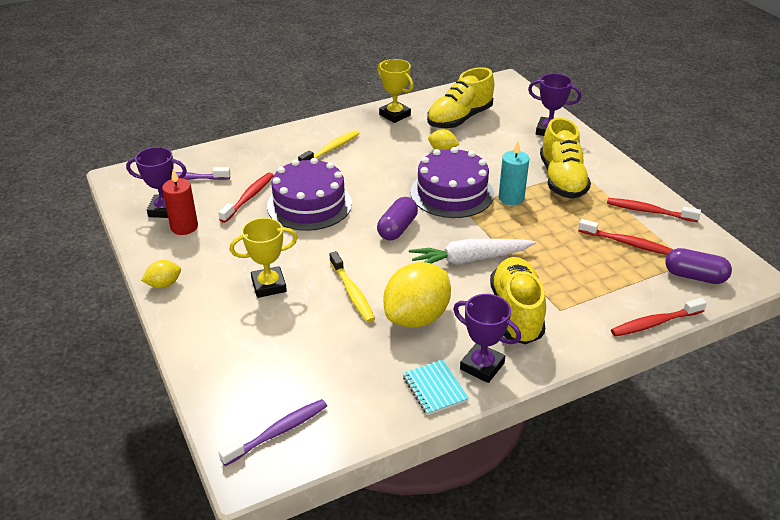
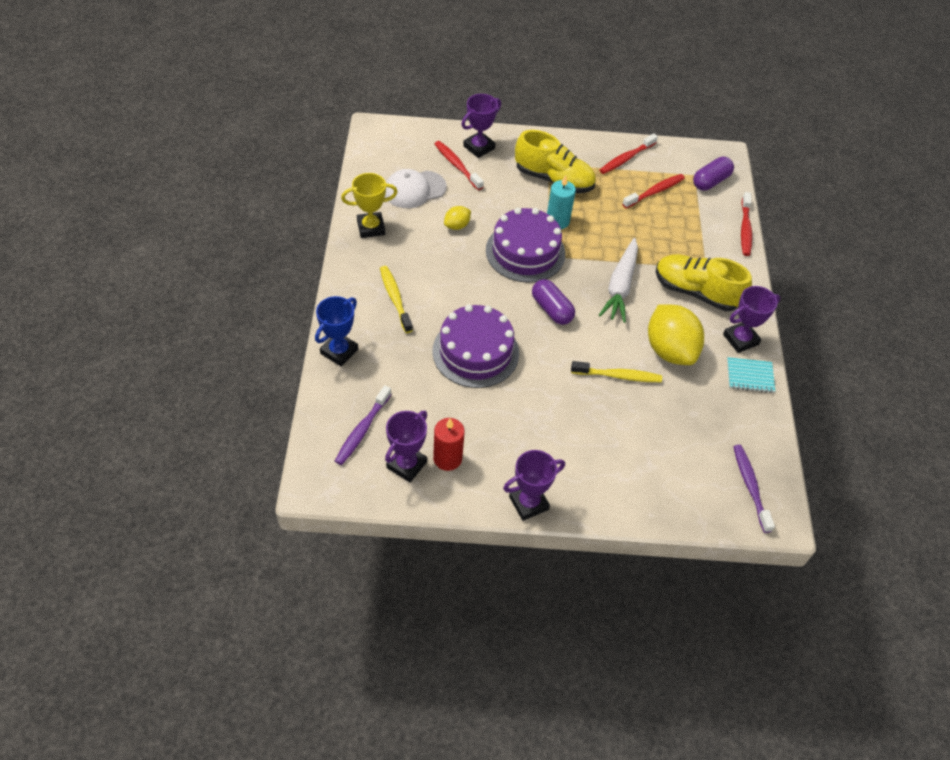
camera: 65 degrees left, 15 degrees up
yellow lemon [141,260,181,288] -> purple trophy [503,450,565,521]
red toothbrush [218,173,274,223] -> red toothbrush moved to [435,141,484,190]
yellow trophy [230,218,298,298] -> none
yellow shoe [427,67,494,129] -> white cap [385,169,447,208]
none -> blue trophy [315,296,358,367]

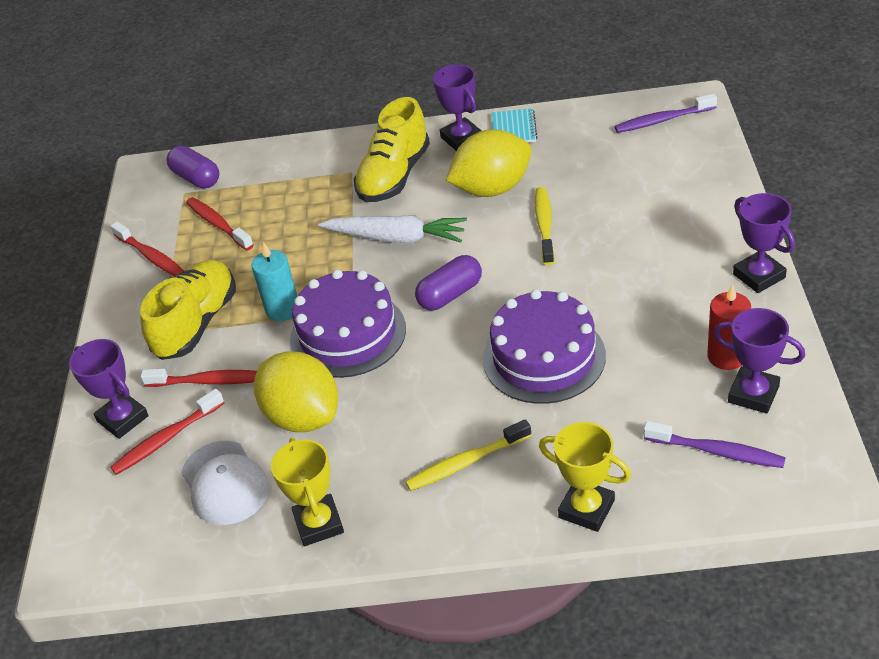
camera: 85 degrees left, 10 degrees down
blue trophy [315,296,358,367] -> yellow trophy [539,422,631,532]
yellow lemon [444,206,471,230] -> yellow lemon [254,351,338,432], size x2.11
red toothbrush [741,192,752,256] -> red toothbrush moved to [141,369,257,387]

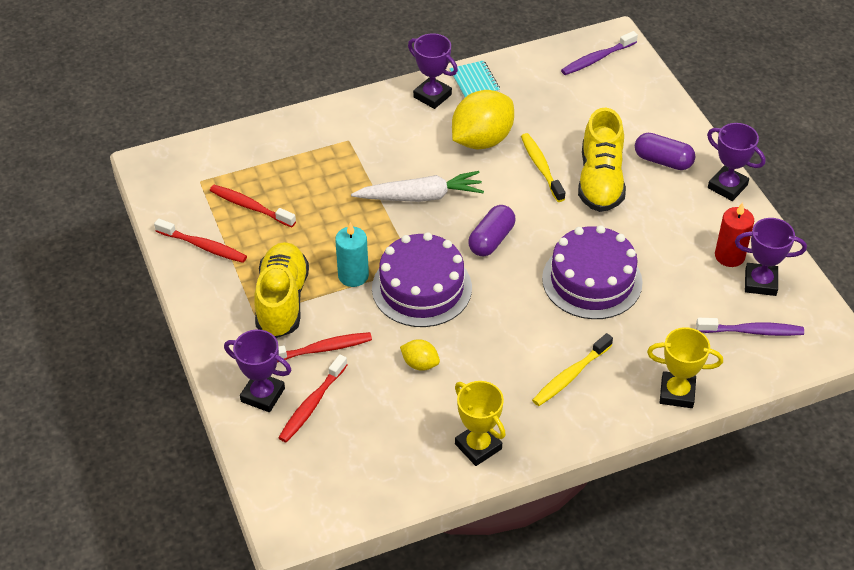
camera: 25 degrees left, 5 degrees up
purple capsule [167,146,219,189] -> purple capsule moved to [635,133,695,170]
white cap [181,441,269,525] -> none
yellow lemon [254,351,338,432] -> yellow lemon [400,339,440,371], size x0.47
yellow shoe [354,97,430,202] -> yellow shoe moved to [578,107,626,212]

